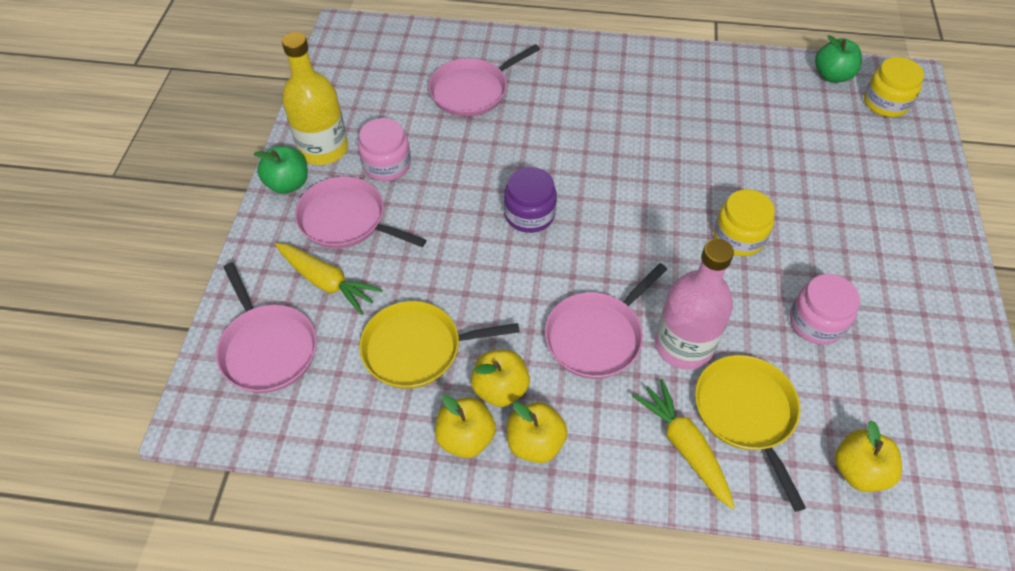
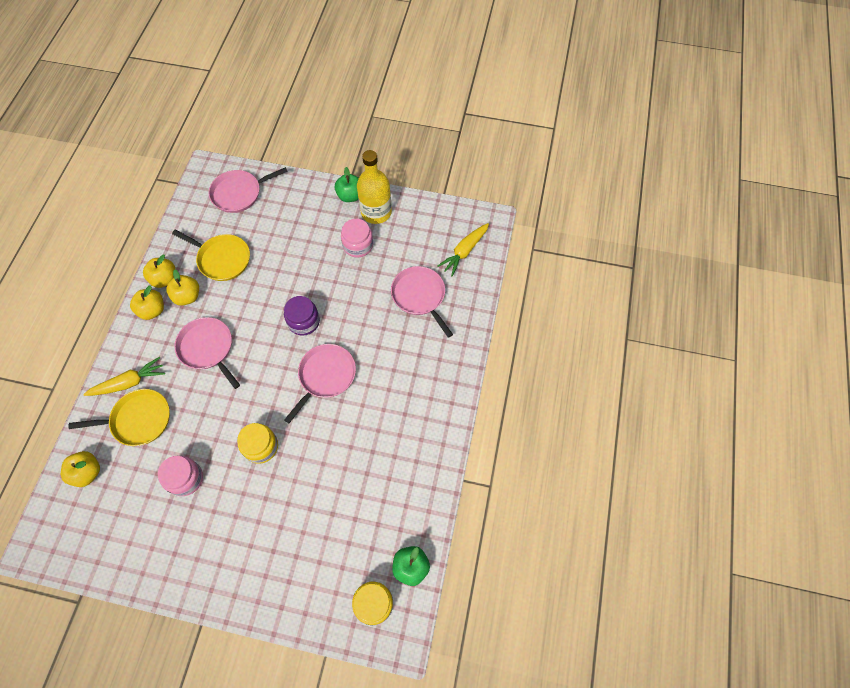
camera: 95 degrees right, 10 degrees up
yellow carrot [275,243,383,315] -> yellow carrot moved to [437,223,489,277]
pink pan [295,176,426,248] -> pink pan moved to [284,344,356,423]
yellow pan [360,301,520,389] -> yellow pan turned 120 degrees clockwise [172,230,250,281]
pink bottle [655,239,734,370] -> none

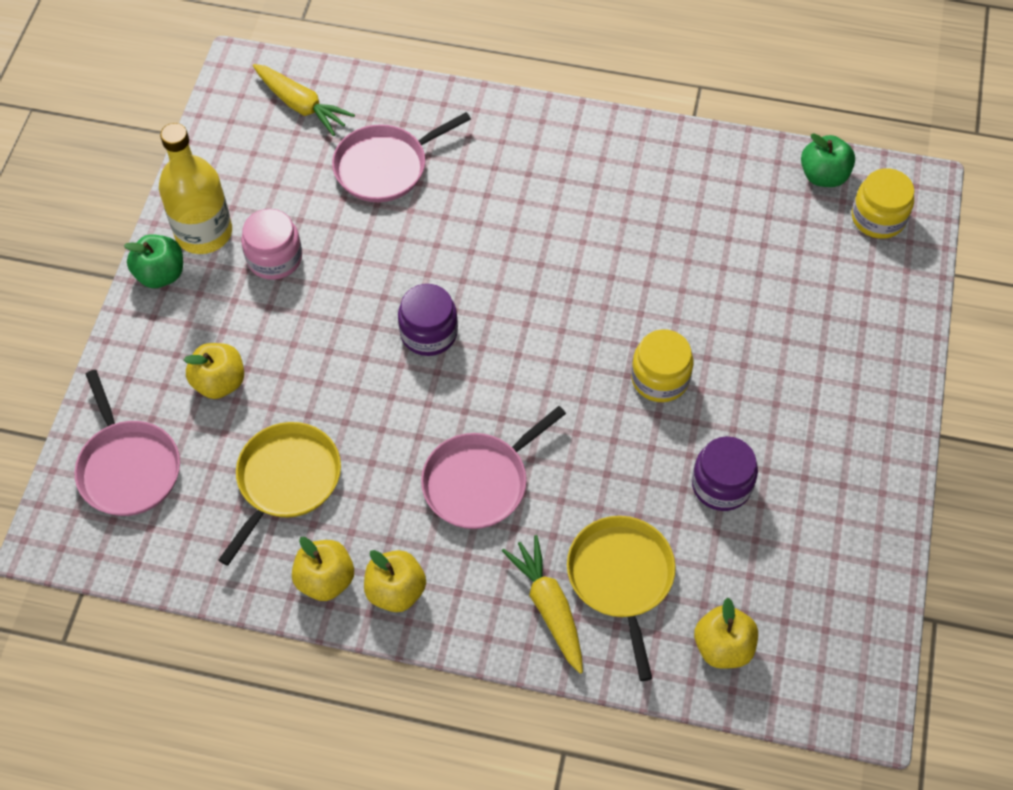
camera: 90 degrees left, 5 degrees down
pink jar [158,456,203,496] -> purple jar [692,436,758,511]
yellow apple [166,270,199,306] -> yellow apple moved to [184,343,244,399]
pink pan [284,344,356,423] -> none

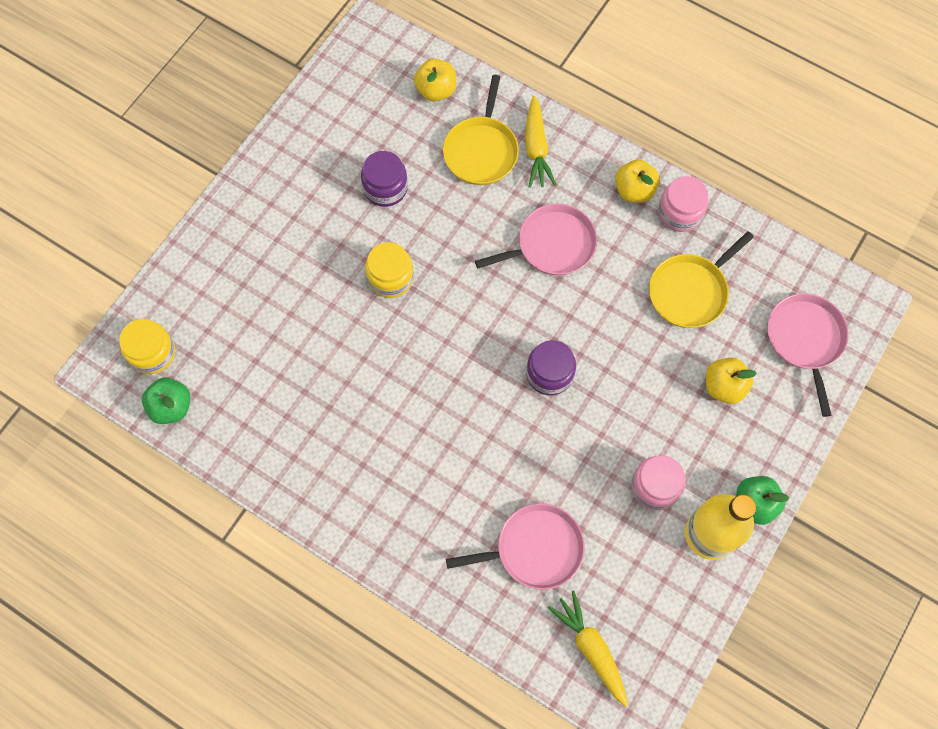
camera: 160 degrees left, 10 degrees up
yellow apple [292,537,354,601] -> pink jar [658,176,708,232]

